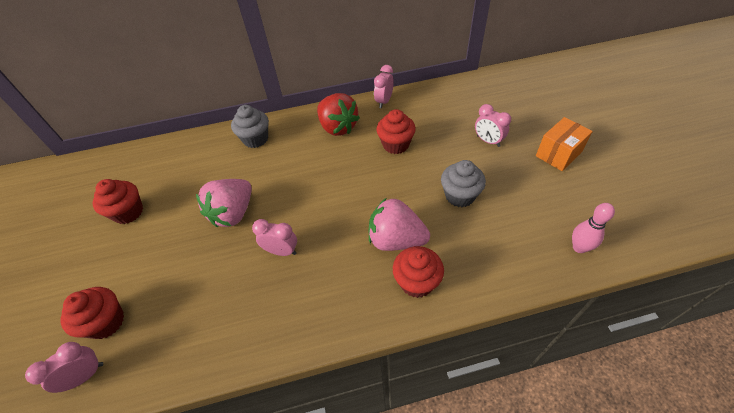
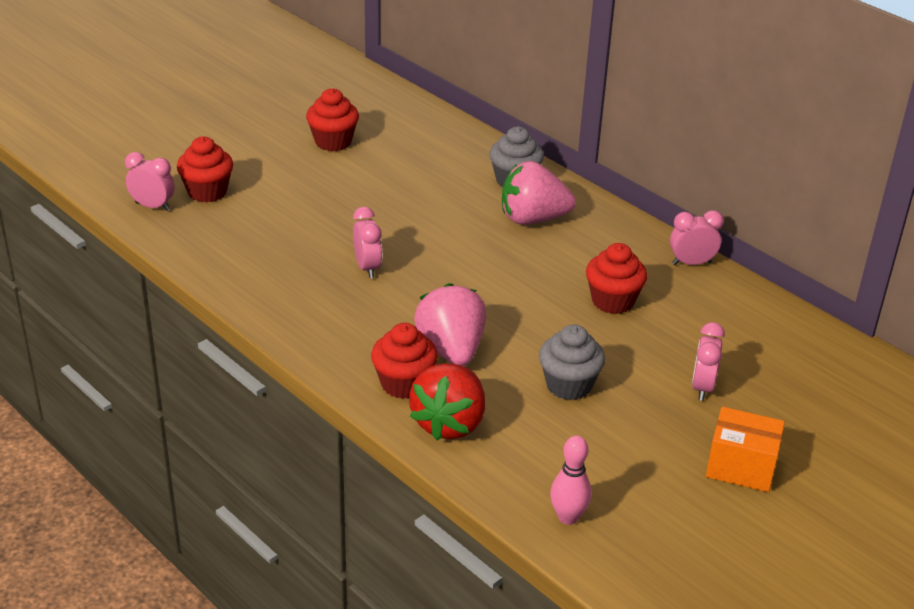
camera: 55 degrees right, 15 degrees down
pink strawberry [196,179,252,227] -> pink strawberry moved to [502,161,576,225]
red strawberry [317,93,360,136] -> red strawberry moved to [409,363,485,441]

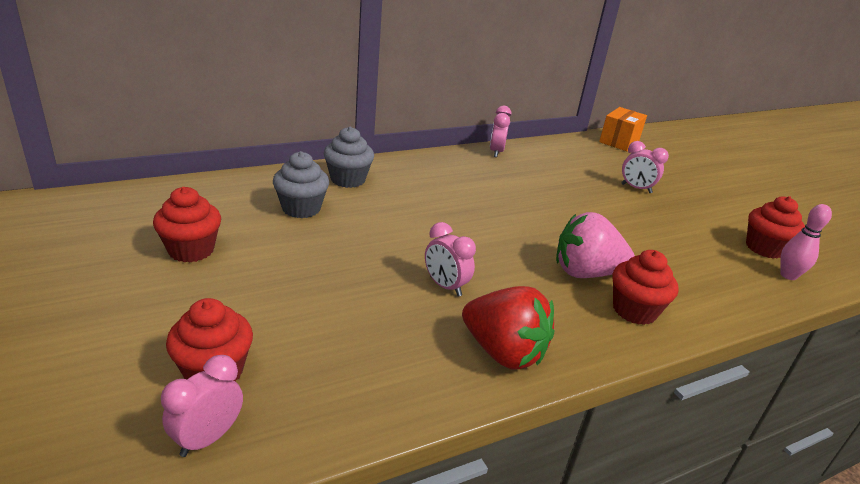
camera: 75 degrees left, 5 degrees down
pink clock [353,207,382,278] -> pink clock turned 135 degrees counterclockwise [425,222,476,297]
red strawberry [409,363,485,441] -> red strawberry moved to [462,286,555,370]
pink strawberry [502,161,576,225] -> none
grey cupcake [539,324,605,400] -> grey cupcake moved to [273,151,329,218]
red cupcake [586,243,647,314] -> red cupcake moved to [746,196,805,259]
orange box [706,407,785,492] -> orange box moved to [599,107,647,151]

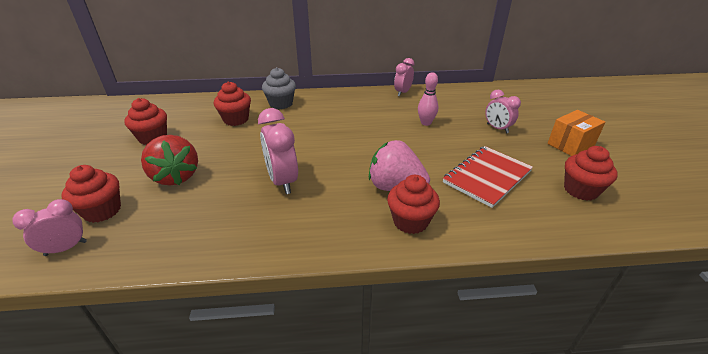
camera: 25 degrees right, 5 degrees up
grey cupcake [273,151,329,218] -> red cupcake [214,81,251,126]
pink clock [425,222,476,297] -> pink clock [258,108,298,194], size x1.56
red strawberry [462,286,555,370] -> red strawberry moved to [141,135,198,186]
orange box [599,107,647,151] -> orange box moved to [548,110,605,156]
pink bowling pin [780,204,832,280] -> pink bowling pin moved to [418,72,438,126]
none -> red notebook [443,146,533,208]

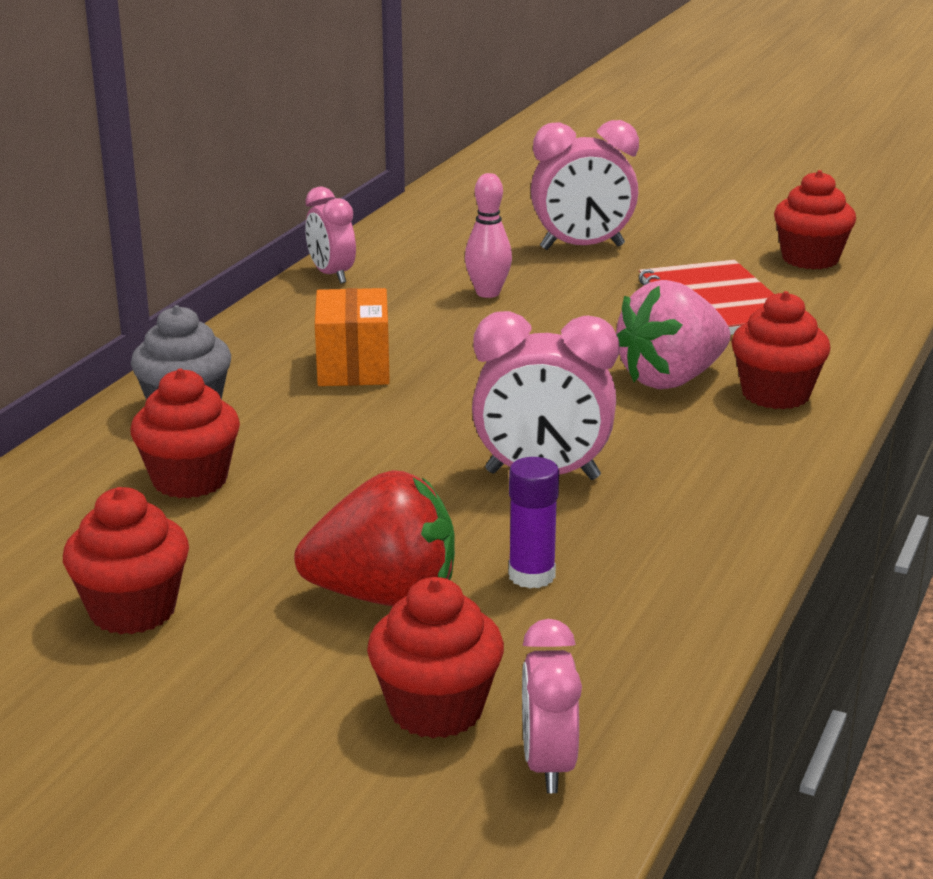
camera: 60 degrees left, 10 degrees down
pink clock [485,90,521,133] -> pink clock [531,120,639,250], size x1.56
orange box [548,110,605,156] -> orange box moved to [315,288,390,386]
none -> purple glue stick [509,457,559,589]

